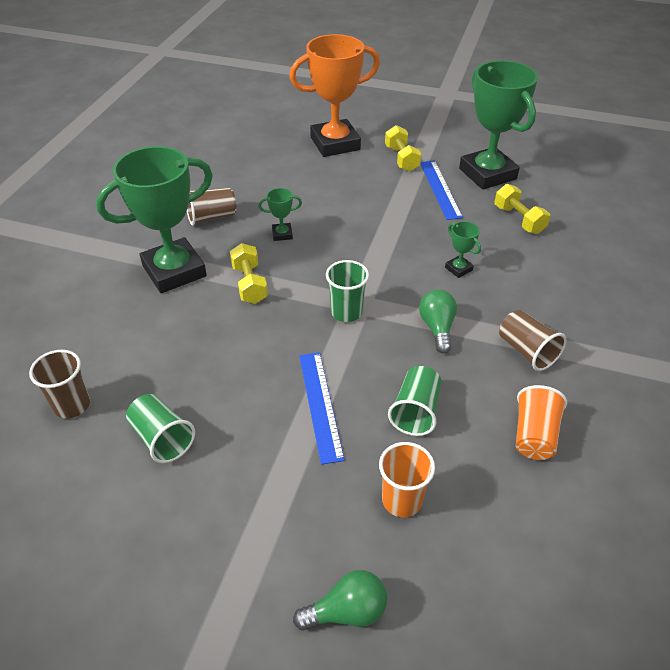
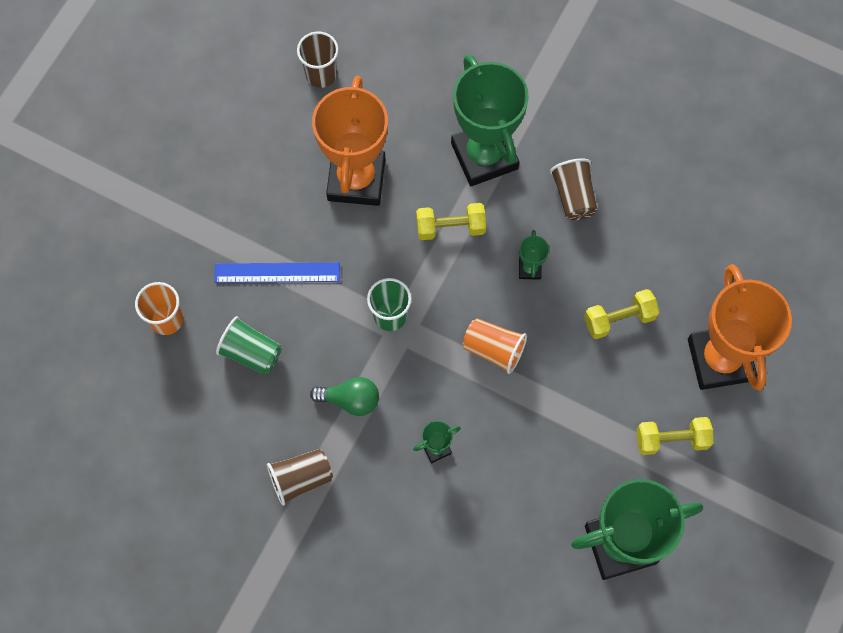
camera: 100 degrees right, 25 degrees up
green cup [126,394,195,463] -> none
green light bulb [293,570,387,631] -> none
blue ruler [420,161,463,220] -> none
yellow dumbbell [495,184,550,234] -> yellow dumbbell moved to [584,289,659,339]
orange cup [516,385,567,460] -> orange cup moved to [462,318,527,374]
none -> orange trophy [312,76,388,206]

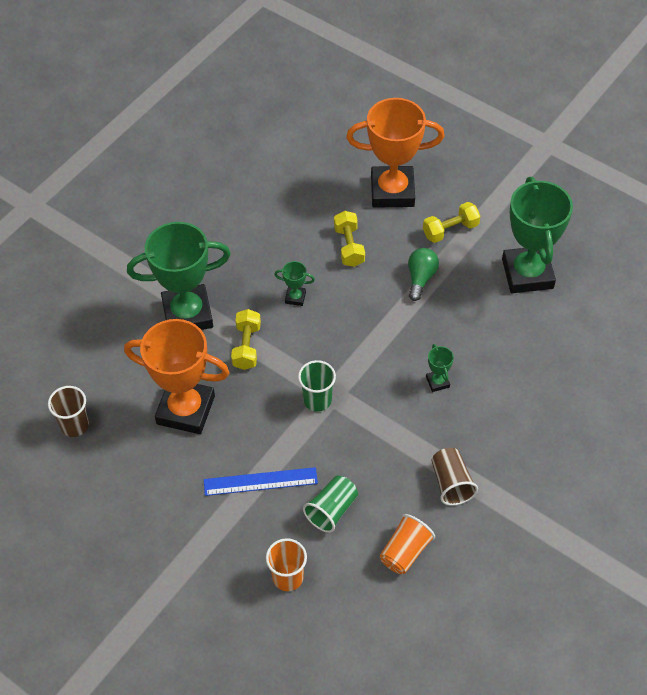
camera: 80 degrees left, 15 degrees down
blue ruler [214,262,340,283] -> blue ruler turned 75 degrees clockwise [204,467,318,496]
green light bulb [310,377,379,416] -> green light bulb moved to [408,248,439,301]
orange cup [462,318,527,374] -> orange cup moved to [380,514,435,574]
brown cup [550,158,598,220] -> none
yellow dumbbell [637,417,713,455] -> yellow dumbbell turned 60 degrees clockwise [423,202,480,243]

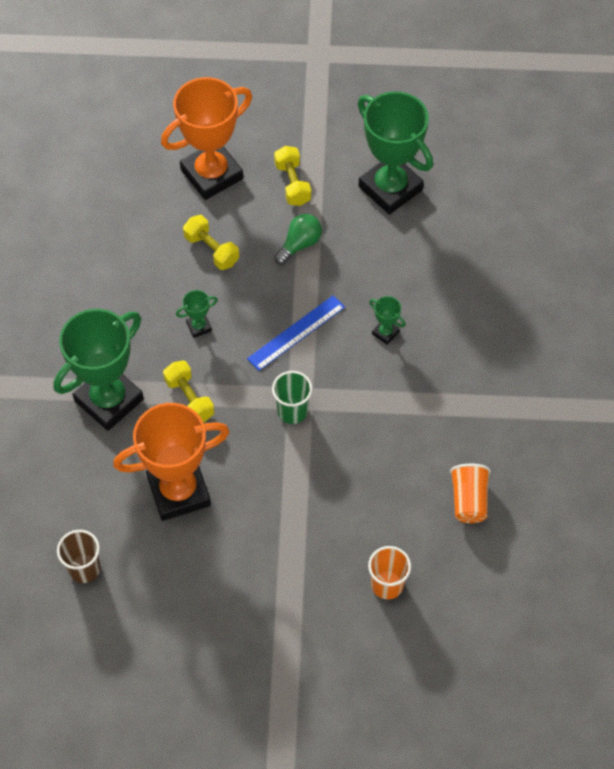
camera: 35 degrees left, 5 degrees up
blue ruler [204,467,318,496] -> blue ruler moved to [247,295,345,371]
green cup [303,476,358,533] -> none
green light bulb [408,248,439,301] -> green light bulb turned 60 degrees clockwise [274,214,322,265]
yellow dumbbell [423,202,480,243] -> yellow dumbbell turned 45 degrees counterclockwise [274,146,311,206]
brown cup [432,448,478,506] -> none

